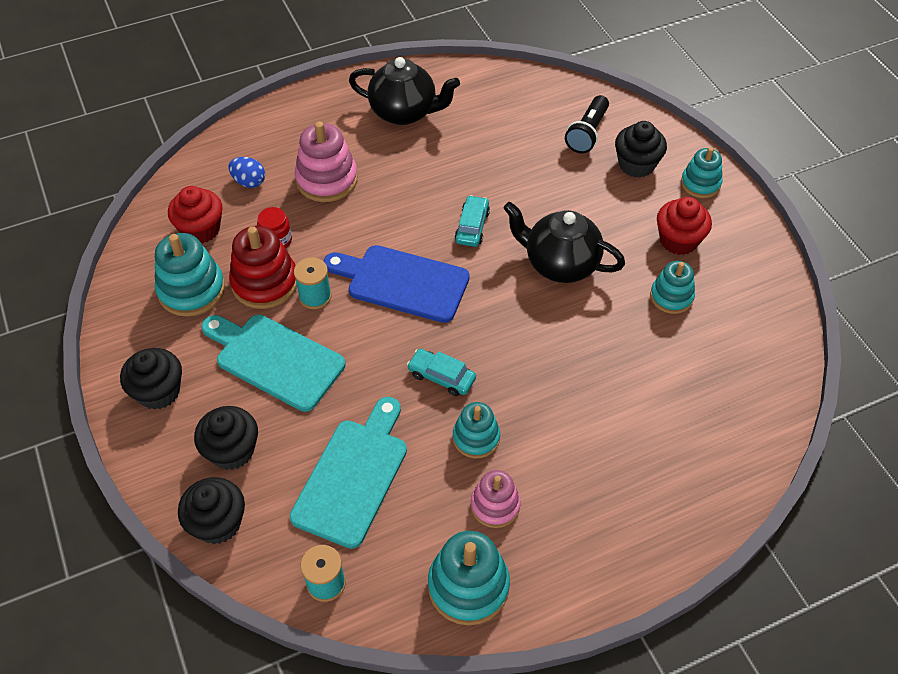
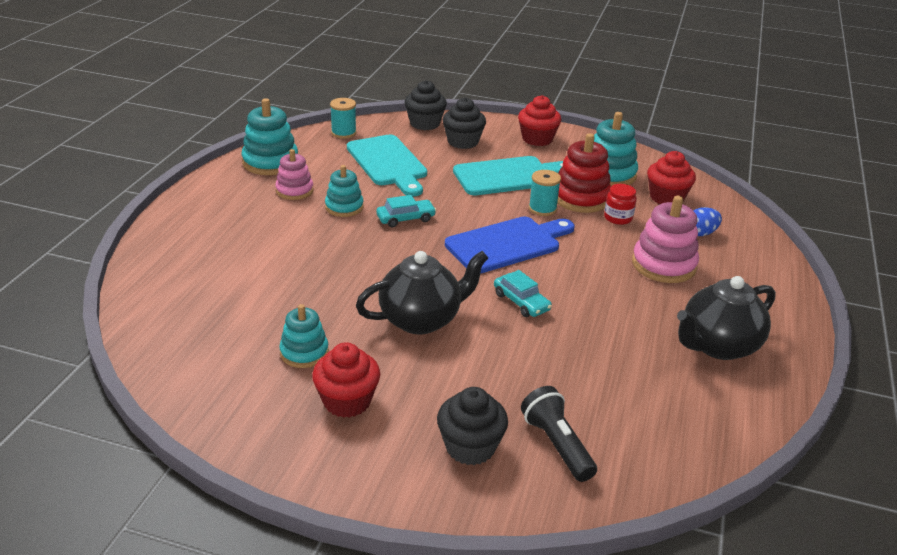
camera: 130 degrees right, 20 degrees down
black cupcake [120,348,182,410] -> red cupcake [518,95,561,146]
turquoise stacking toy [681,147,723,198] -> none

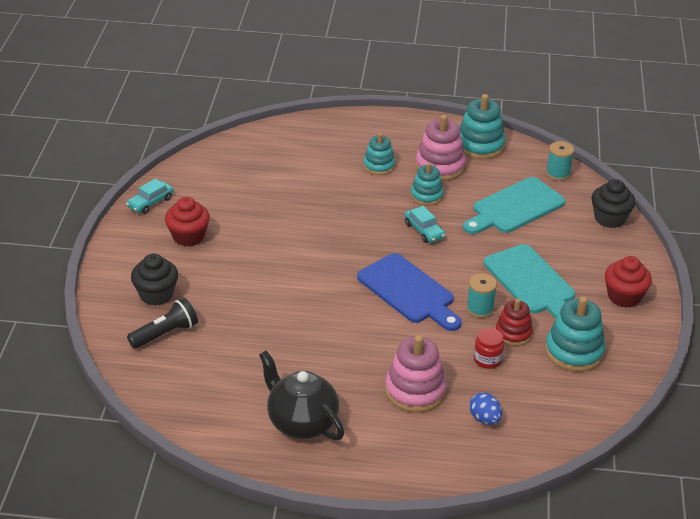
camera: 80 degrees right, 5 degrees up
pink stacking toy [275,149,314,200] -> pink stacking toy [415,114,466,181], size x1.56
turquoise stacking toy [279,304,329,368] -> turquoise stacking toy moved to [363,133,395,175]
black teapot [356,251,488,334] -> none
black cupcake [442,97,486,149] -> none
turquoise car [494,270,552,317] -> turquoise car moved to [126,178,174,214]
red stacking toy [557,133,611,213] -> red stacking toy [496,299,533,346], size x0.64
red cupcake [647,151,696,204] -> none

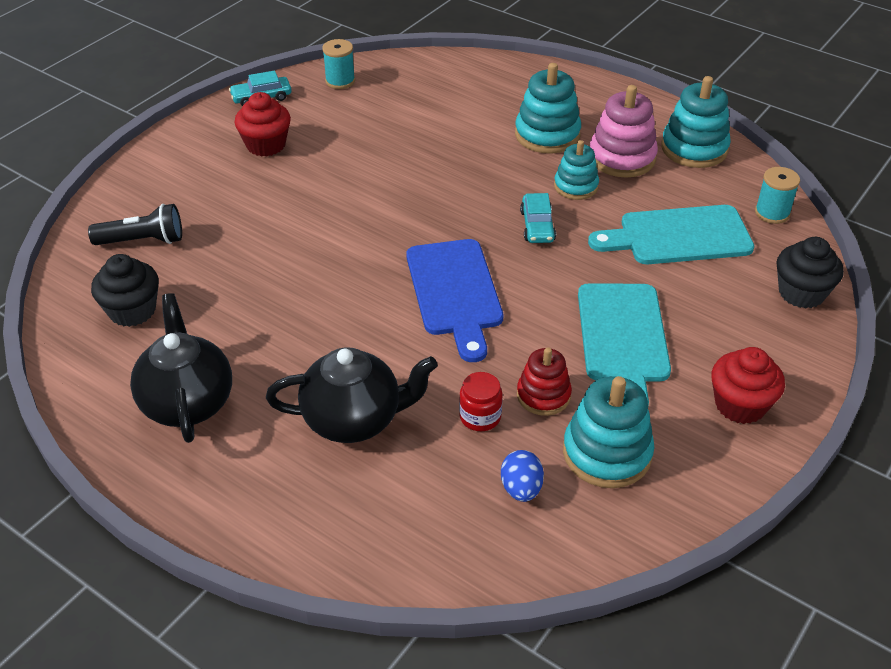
camera: 30 degrees right, 5 degrees up
black cupcake [131,254,178,306] -> black cupcake moved to [91,254,159,327]
turquoise stacking toy [363,133,395,175] -> turquoise stacking toy [515,63,581,154], size x1.56
pink stacking toy [385,335,446,413] -> black teapot [266,347,438,443]
turquoise spool [466,273,497,318] -> turquoise spool moved to [322,39,355,89]
blue egg [469,392,502,425] -> blue egg moved to [501,450,544,502]

